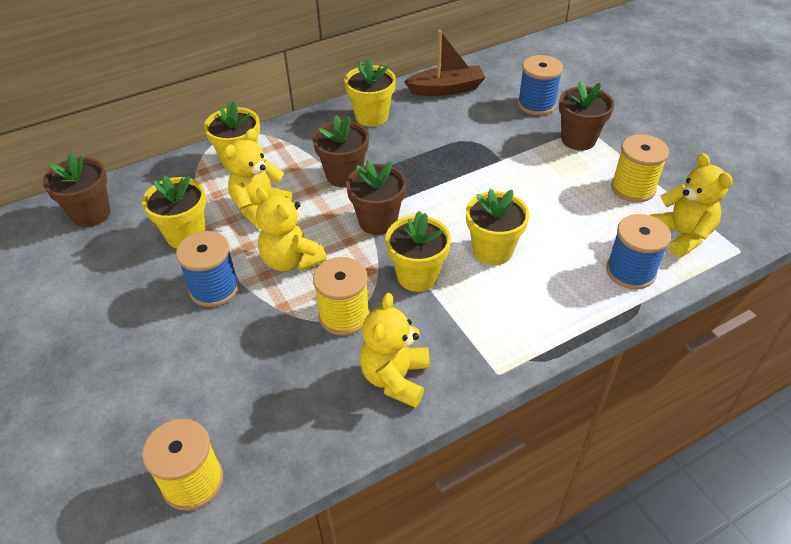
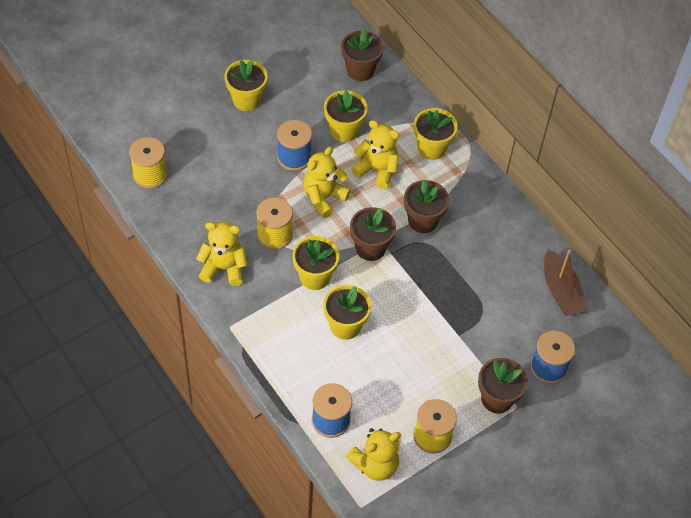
camera: 80 degrees right, 10 degrees up
yellow flower pot [344,59,396,127] -> yellow flower pot moved to [224,60,268,111]

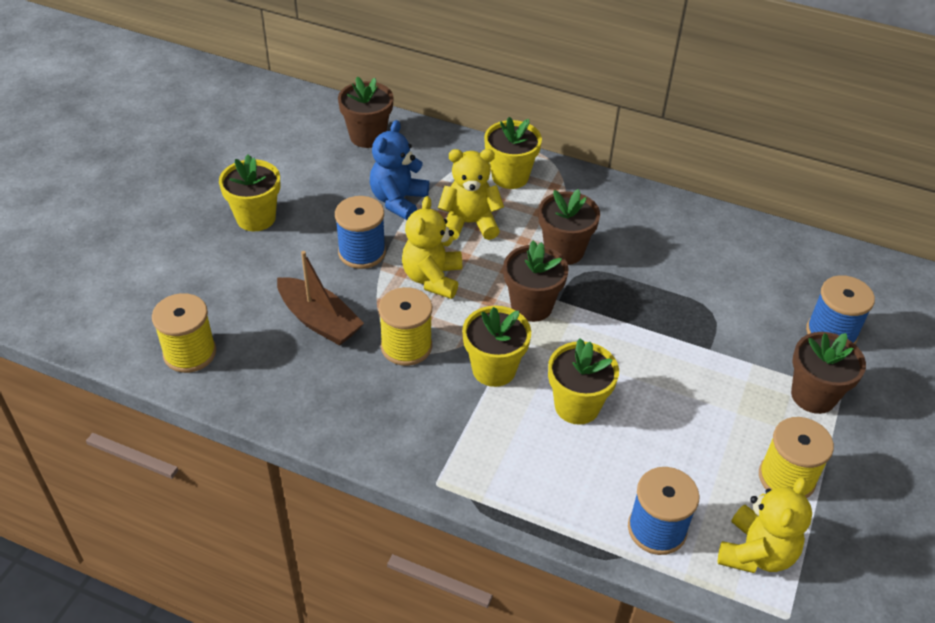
camera: 30 degrees left, 10 degrees down
yellow teddy bear [196,222,248,286] -> none
yellow flower pot [324,90,367,142] -> blue teddy bear [370,120,429,220]
brown boat [544,249,587,316] -> brown boat moved to [277,251,364,346]

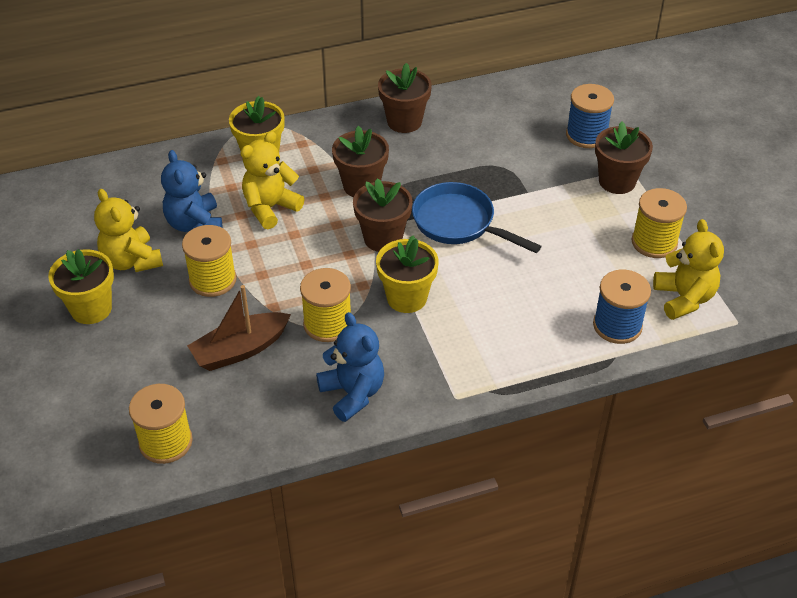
camera: 40 degrees left, 0 degrees up
brown boat [277,251,364,346] -> brown boat turned 150 degrees clockwise [187,285,291,371]
blue spool [335,196,386,269] -> yellow spool [182,225,237,297]
brown flower pot [338,76,394,148] -> brown flower pot moved to [378,63,432,133]
yellow teddy bear [402,196,462,299] -> yellow teddy bear moved to [94,189,163,272]
yellow flower pot [548,338,619,425] -> none
none -> blue teddy bear [316,312,384,422]
none -> blue pan [412,182,542,253]

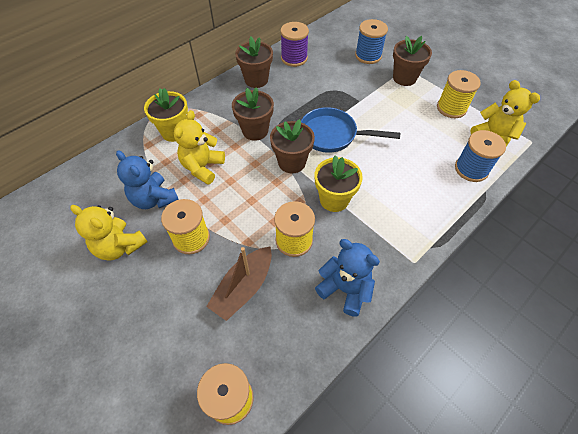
camera: 25 degrees left, 10 degrees up
yellow flower pot [48,249,114,324] -> none
none -> purple spool [280,22,309,67]

